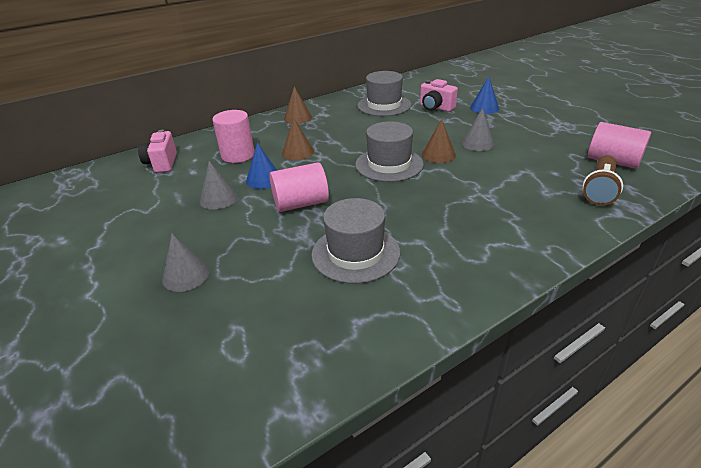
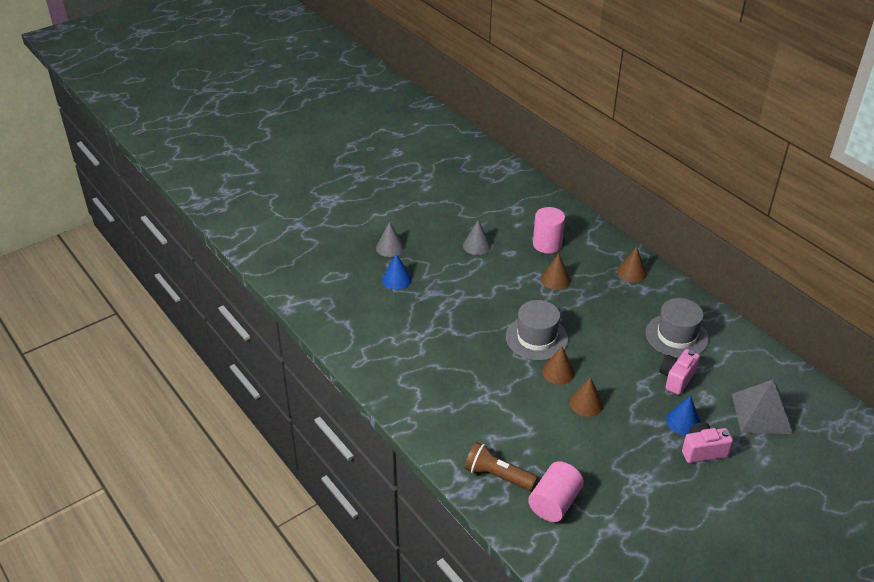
camera: 85 degrees right, 5 degrees up
pink camera [138,130,177,173] -> pink camera moved to [682,422,733,463]
blue cone [246,143,277,189] -> blue cone moved to [382,254,412,290]
pink cylinder [269,163,329,212] -> none
grey hat [311,198,400,284] -> none
grey cone [461,108,495,151] -> brown cone [569,377,603,417]
none -> grey pyramid [732,380,793,434]

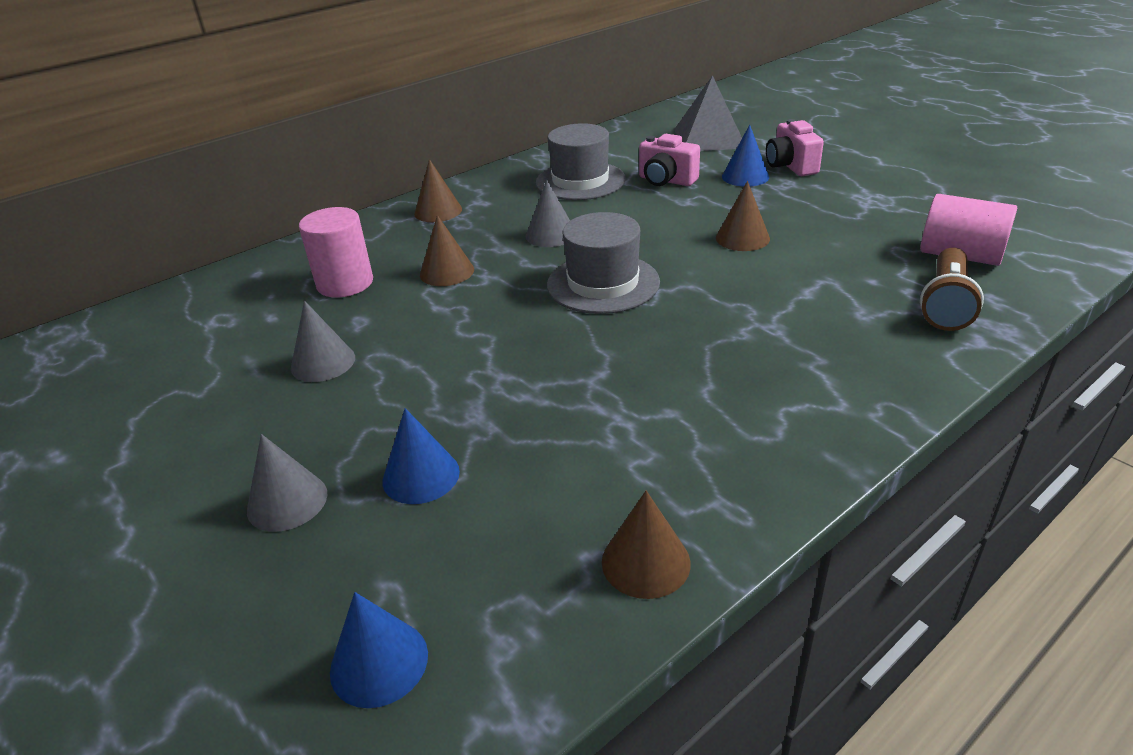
camera: 90 degrees left, 5 degrees down
brown cone [542,346,575,385] -> brown cone moved to [602,491,691,599]
none -> blue cone [330,592,428,708]
none -> grey cone [526,180,570,247]

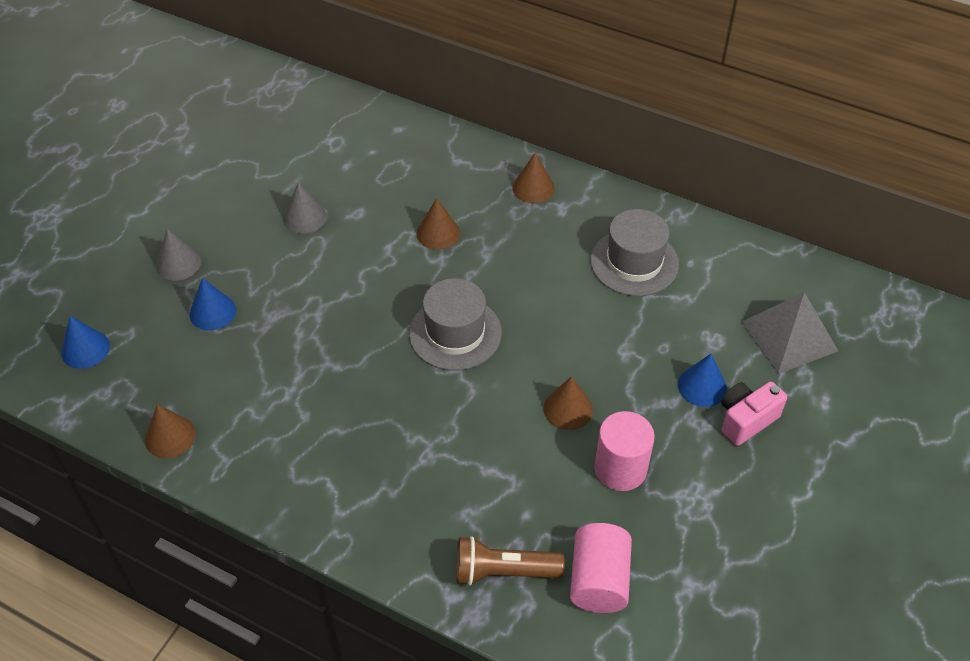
camera: 65 degrees right, 15 degrees up
pink cylinder [299,207,373,298] -> pink cylinder moved to [594,411,655,491]
grey cone [526,180,570,247] -> none
pink camera [639,134,700,186] -> none

